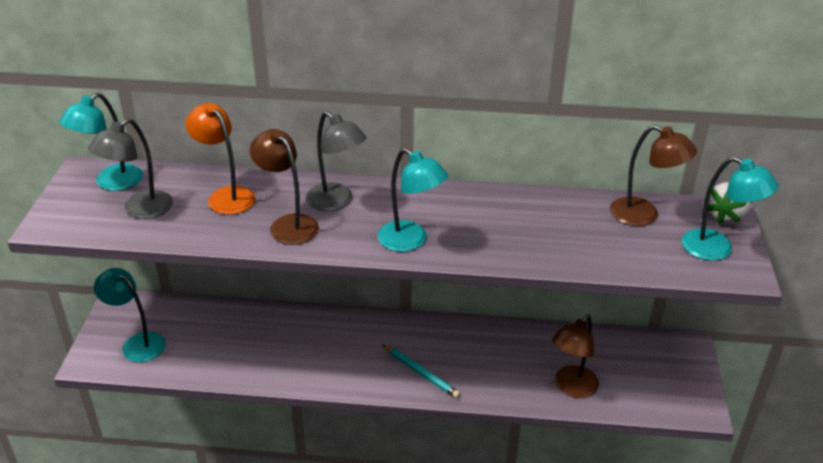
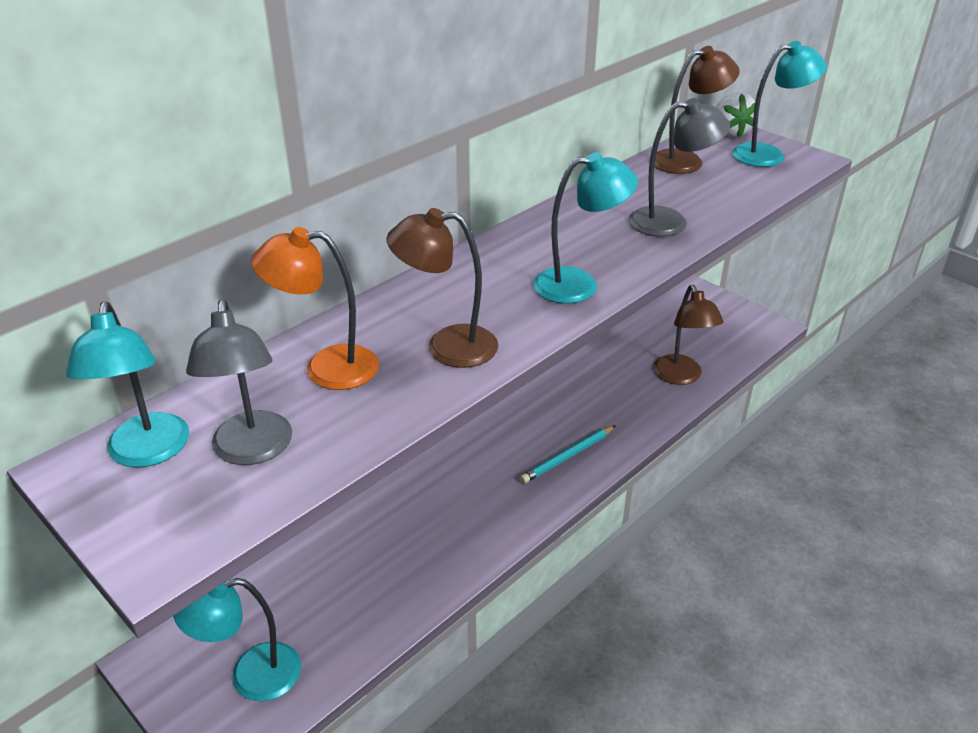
camera: 50 degrees left, 0 degrees up
grey lamp [306,111,366,211] -> grey lamp moved to [629,98,730,237]
turquoise pencil [382,344,460,398] -> turquoise pencil turned 150 degrees clockwise [520,425,616,483]

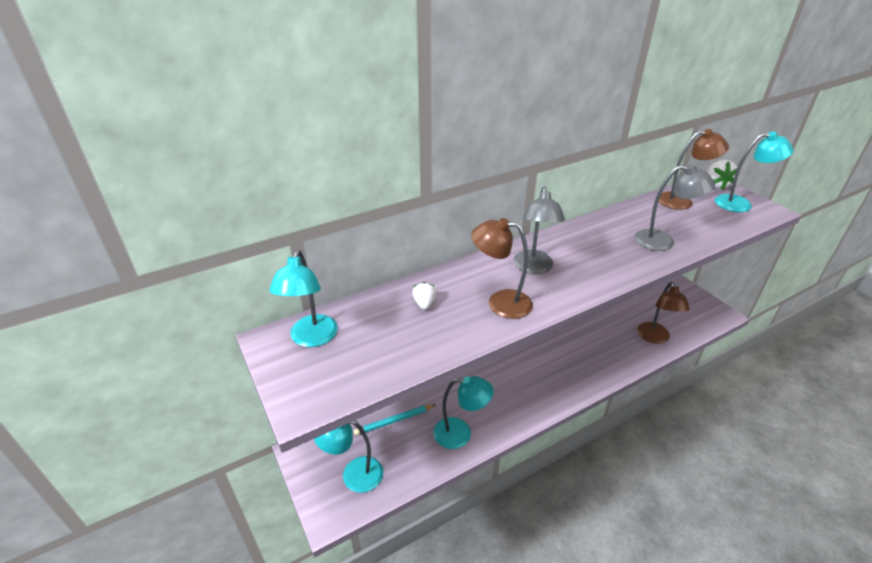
camera: 15 degrees right, 0 degrees up
grey lamp [186,299,292,465] -> grey lamp moved to [513,186,565,274]
orange lamp [251,227,379,390] -> white strawberry [412,282,436,310]
turquoise pencil [520,425,616,483] -> turquoise pencil moved to [354,404,436,436]
turquoise lamp [533,152,638,304] -> turquoise lamp moved to [433,376,494,449]

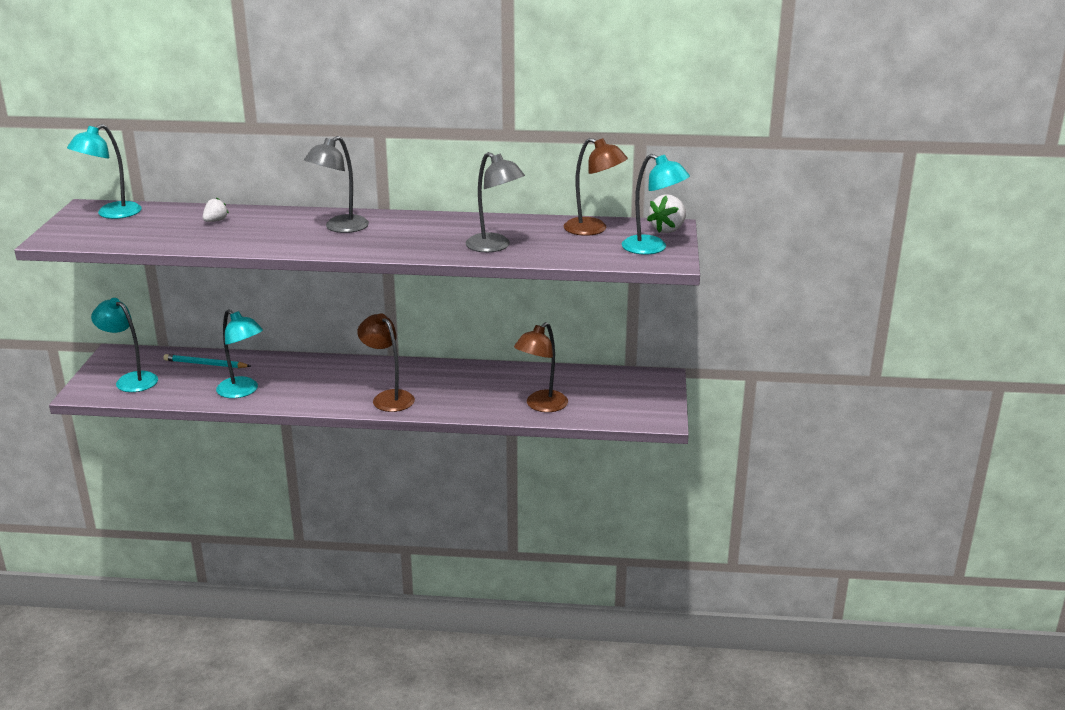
camera: 35 degrees right, 10 degrees down
brown lamp [471,218,533,319] -> brown lamp moved to [357,313,415,412]

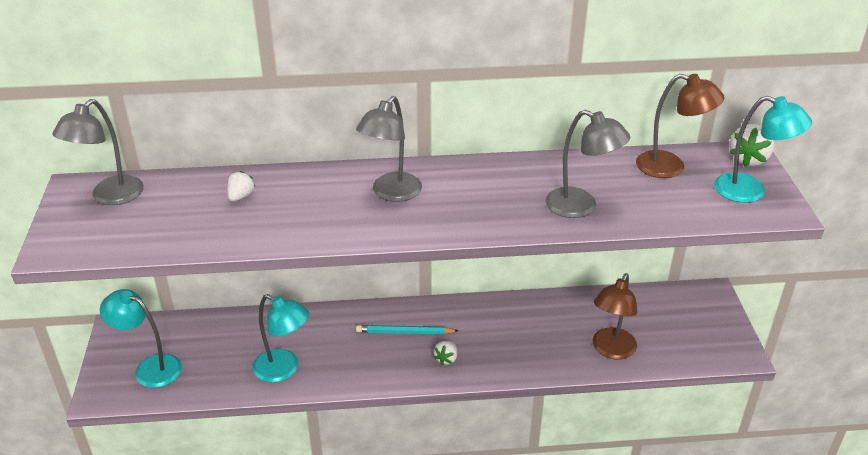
camera: 10 degrees left, 10 degrees up
turquoise lamp [67,124,142,219] -> grey lamp [52,99,144,205]
turquoise pencil [163,354,251,368] -> turquoise pencil moved to [356,325,459,334]
brown lamp [357,313,415,412] -> white strawberry [433,341,457,365]

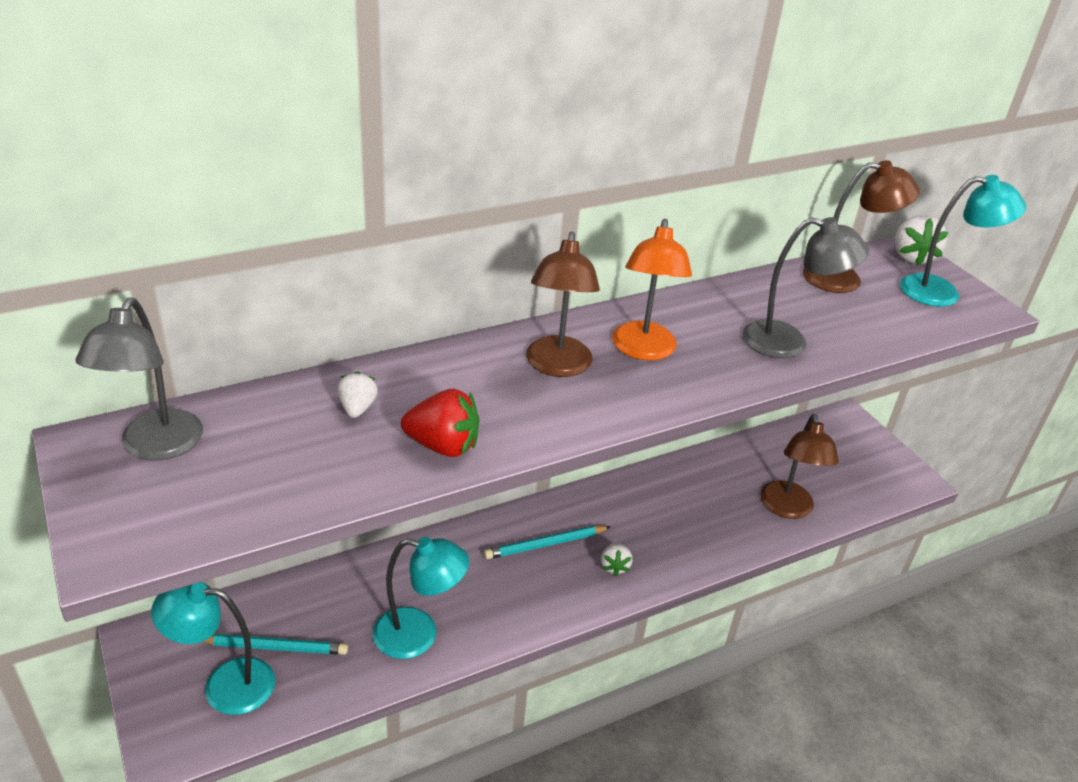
camera: 25 degrees left, 0 degrees up
grey lamp [356,96,422,202] -> brown lamp [526,231,600,377]
none -> turquoise pencil [203,634,348,655]
none -> red strawberry [401,389,479,457]
none -> orange lamp [612,219,692,361]

